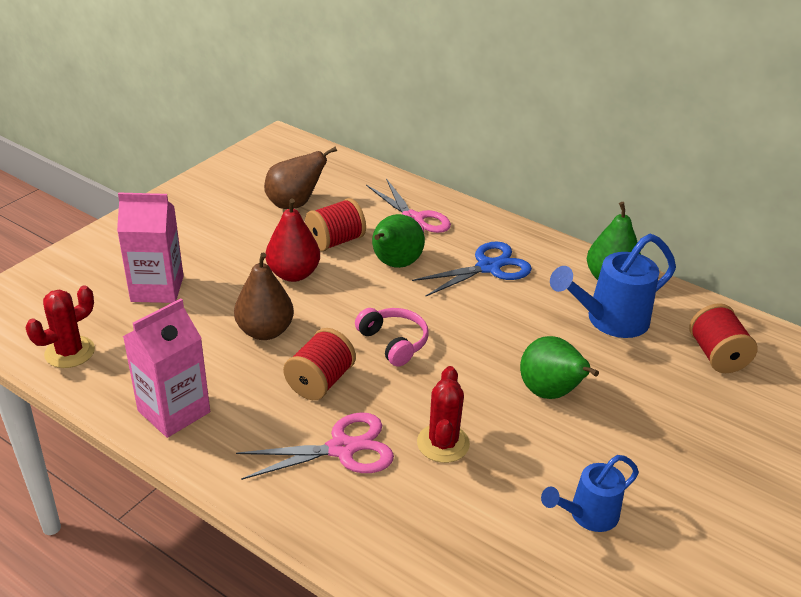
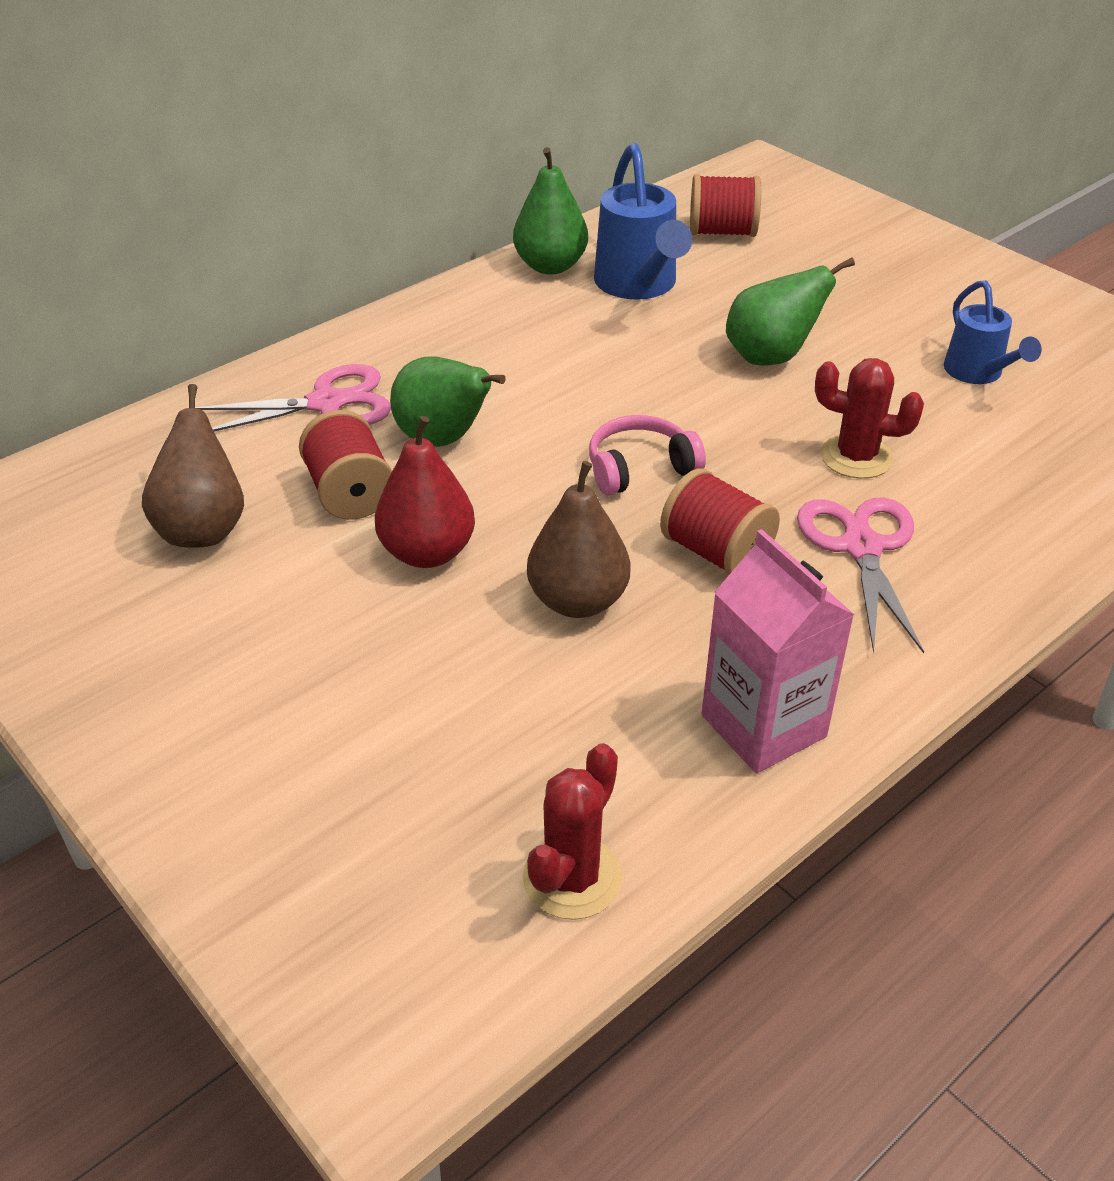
camera: 75 degrees left, 5 degrees up
red cactus [26,285,95,368] -> red cactus turned 60 degrees clockwise [523,743,623,920]
pink carton [117,193,184,303] -> none
blue scissors [412,241,532,297] -> none

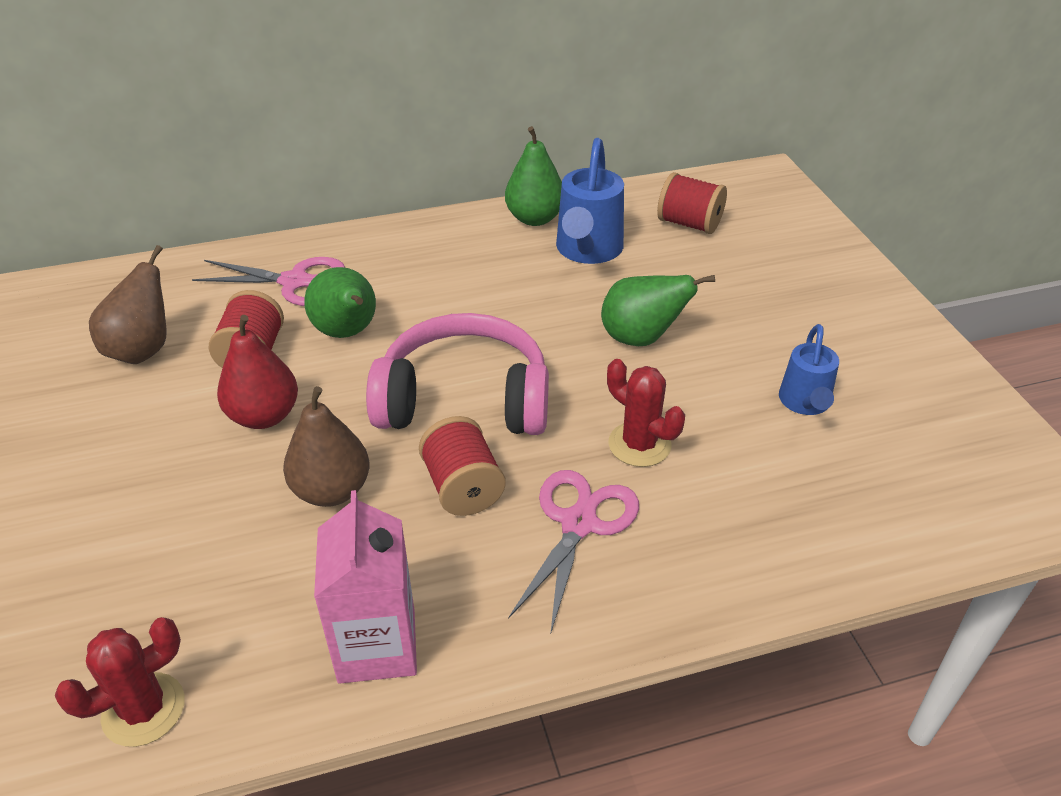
camera: 25 degrees right, 0 degrees up
pink headphones [589,415,706,496] -> pink headphones [366,313,549,435], size x1.93

